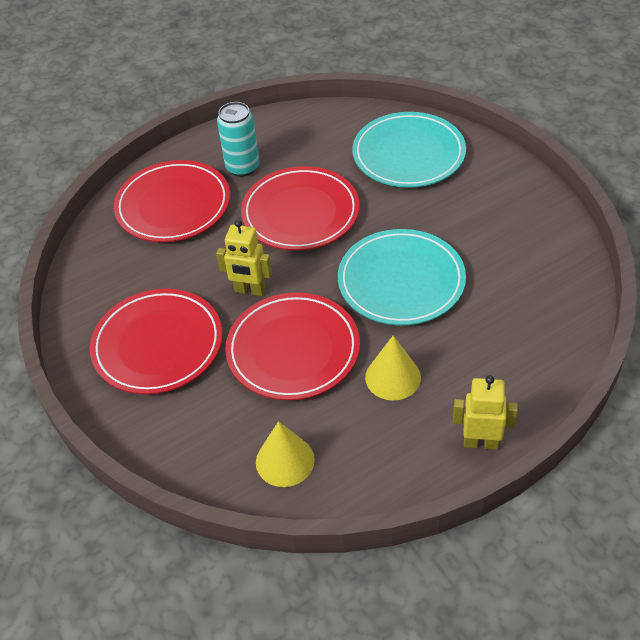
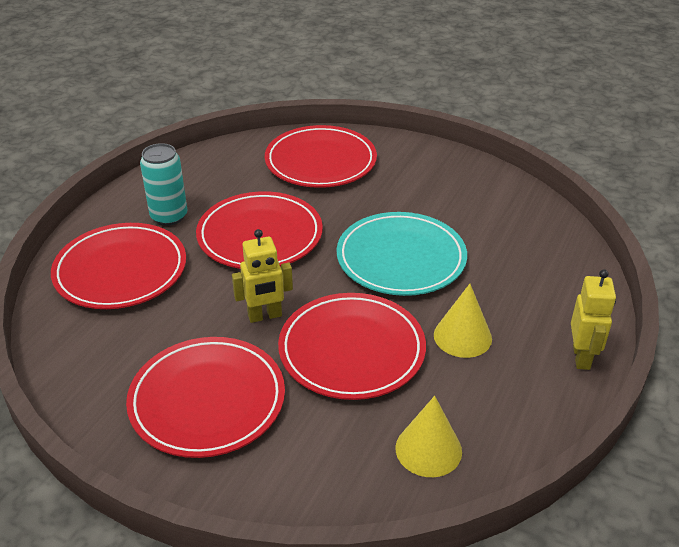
camera: 35 degrees left, 10 degrees down
turquoise plate [352,112,466,188] -> red plate [265,125,377,188]
yellow robot [453,375,518,450] -> yellow robot turned 120 degrees clockwise [571,269,616,370]

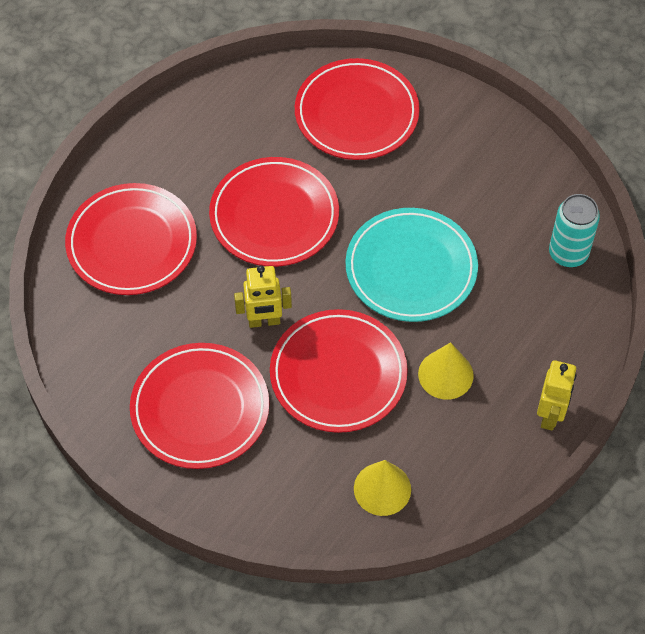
camera: 10 degrees right, 20 degrees up
turquoise can [140,143,187,226] -> turquoise can moved to [549,194,600,267]

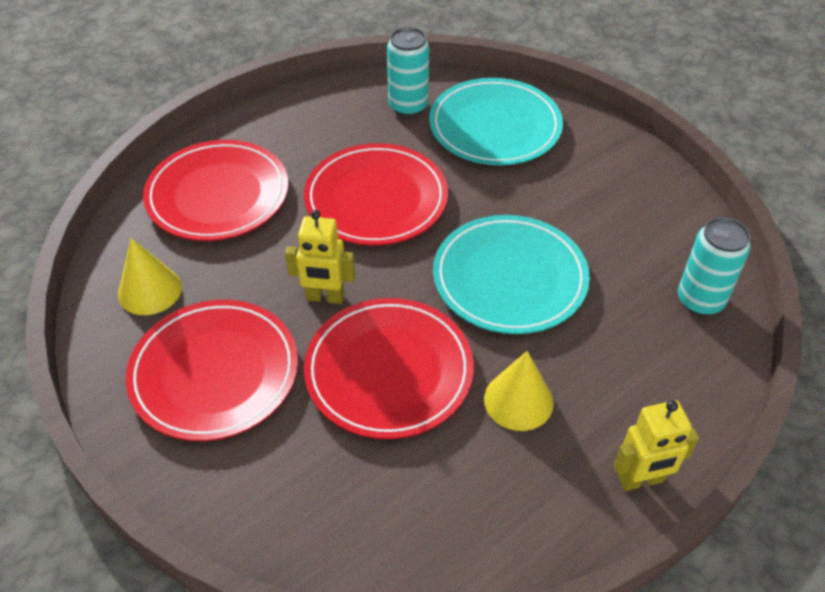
camera: 15 degrees right, 10 degrees down
red plate [295,58,420,160] -> turquoise plate [429,78,563,165]
yellow cone [354,460,411,516] -> yellow cone moved to [118,238,182,315]
yellow robot [537,360,577,431] -> yellow robot turned 45 degrees clockwise [614,400,699,491]
none -> turquoise can [387,27,429,117]

